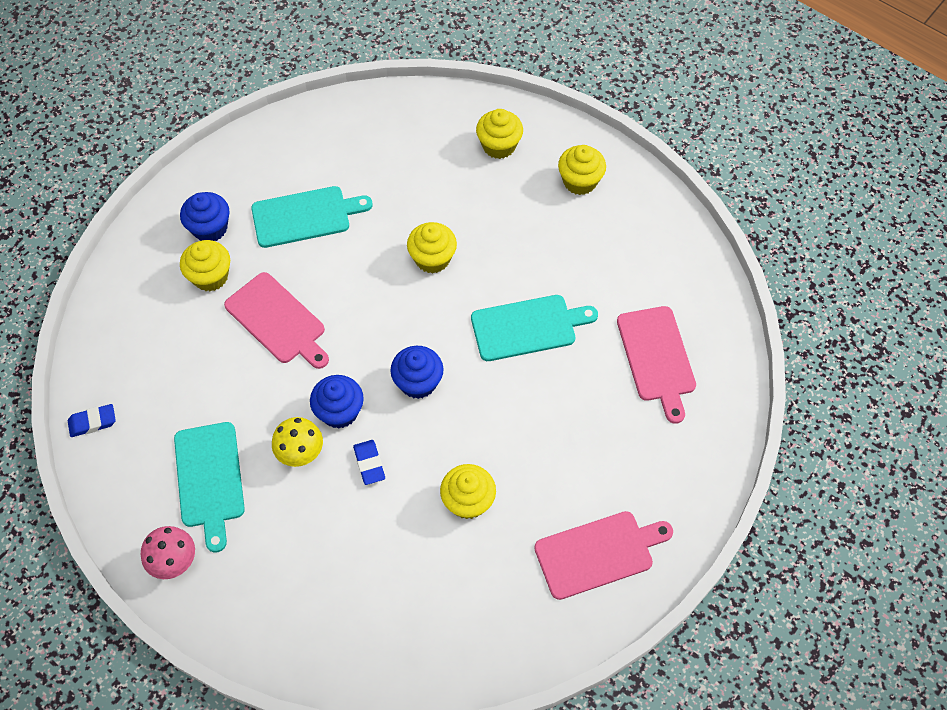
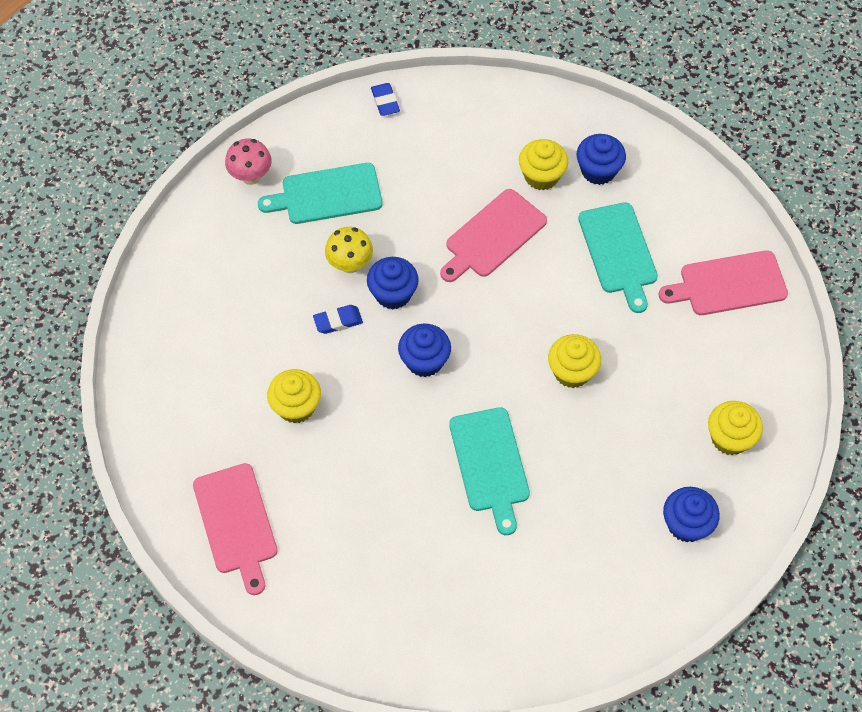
camera: 90 degrees right, 0 degrees up
yellow cupcake [558,145,606,195] -> blue cupcake [663,487,720,542]
pink cutting board [617,306,696,424] -> pink cutting board moved to [659,250,788,315]

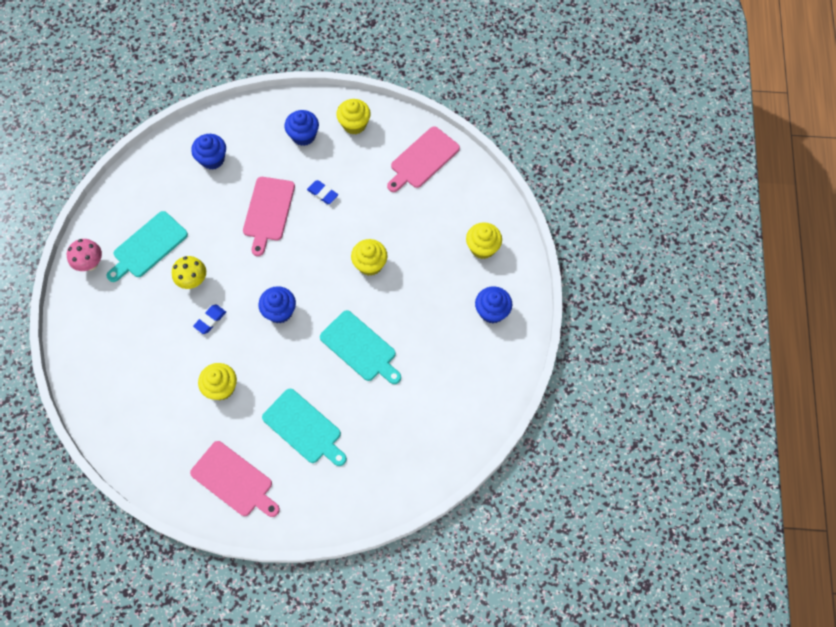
camera: 35 degrees left, 5 degrees up
blue cupcake [367,257,419,310] -> blue cupcake moved to [191,134,226,170]
blue eraser [371,83,400,116] -> blue eraser moved to [307,180,338,204]
yellow cupcake [519,139,568,191] -> yellow cupcake moved to [336,99,371,134]
turquoise cutting board [578,202,658,313] -> turquoise cutting board moved to [262,389,347,466]

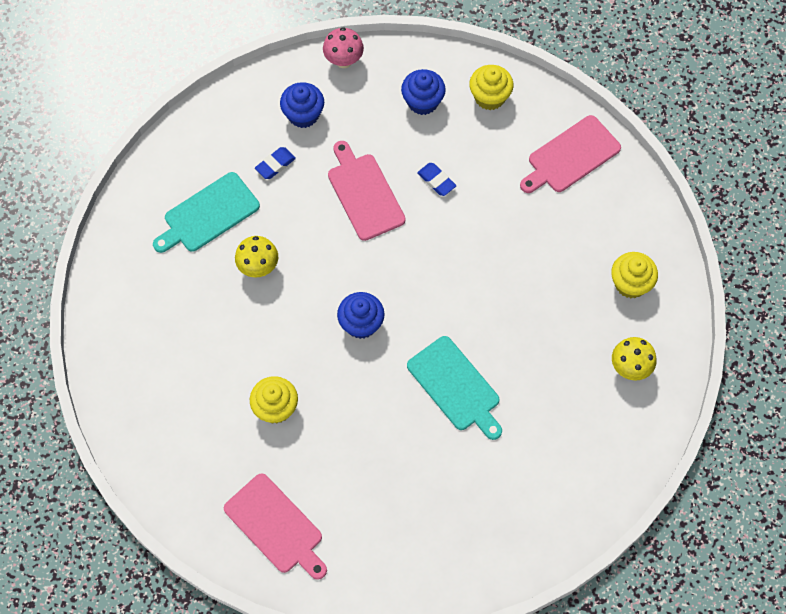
camera: 10 degrees right, 0 degrees up
pink mushroom [67,239,102,271] -> pink mushroom moved to [323,27,364,68]
blue eraser [193,304,226,334] -> blue eraser moved to [255,147,296,179]
pink cutting board [243,177,295,256] -> pink cutting board turned 135 degrees clockwise [328,141,406,241]
turquoise cutting board [262,389,347,466] -> none
yellow cupcake [351,239,388,276] -> none
blue cupcake [475,286,512,323] -> yellow mushroom [612,337,657,381]

